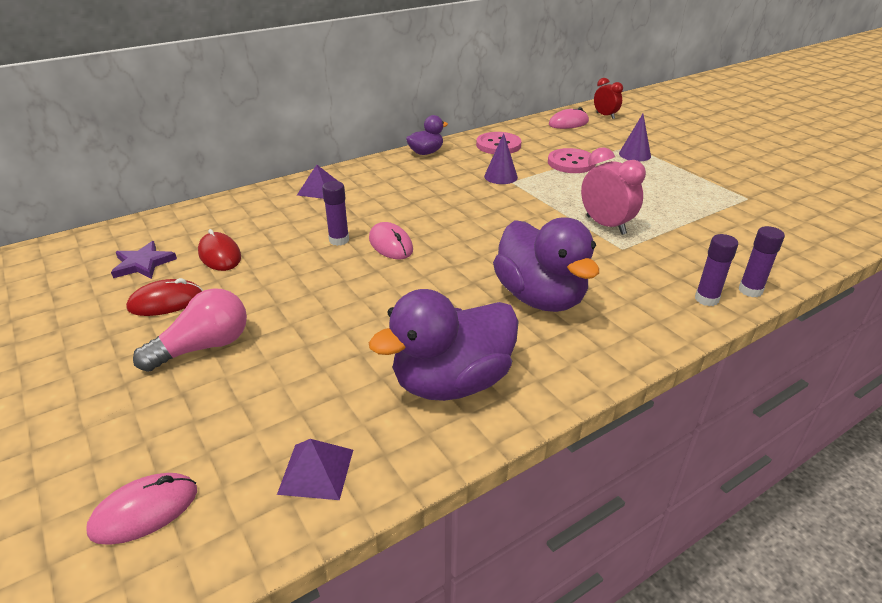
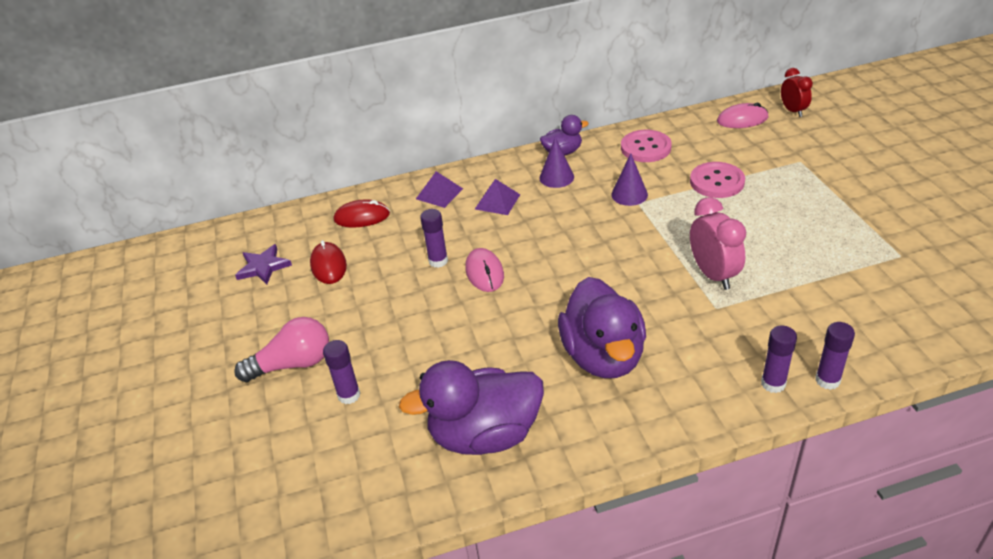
camera: 20 degrees right, 5 degrees up
pink mouse [86,473,197,545] -> none
red mouse [126,278,203,316] -> red mouse moved to [334,199,390,228]
purple pyramid [277,439,353,500] -> purple pyramid moved to [475,179,520,215]
purple cone [619,114,651,161] -> purple cone moved to [539,137,574,188]
none -> purple glue stick [323,340,360,404]

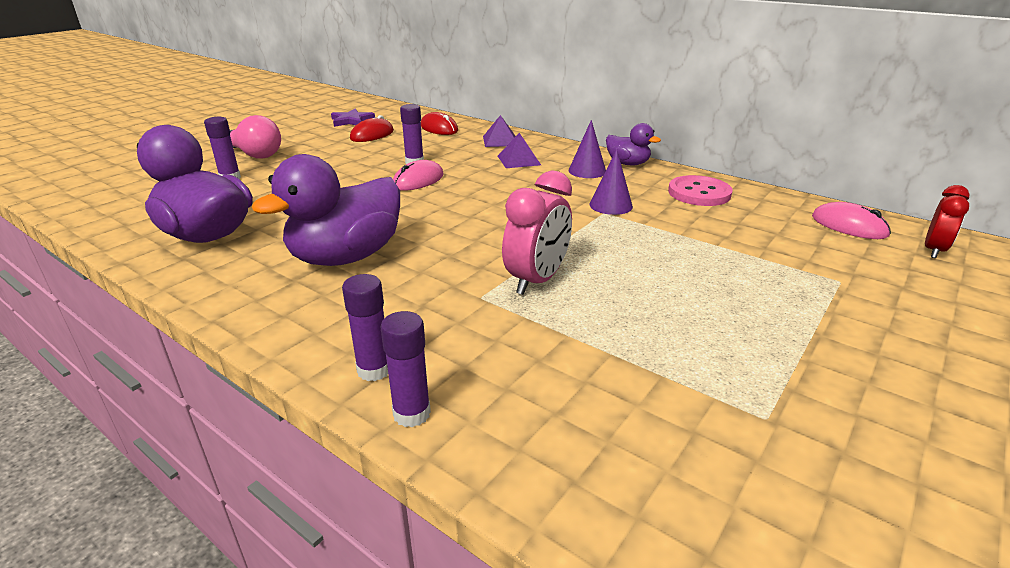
camera: 50 degrees right, 10 degrees down
pink button [690,162,745,198] -> none

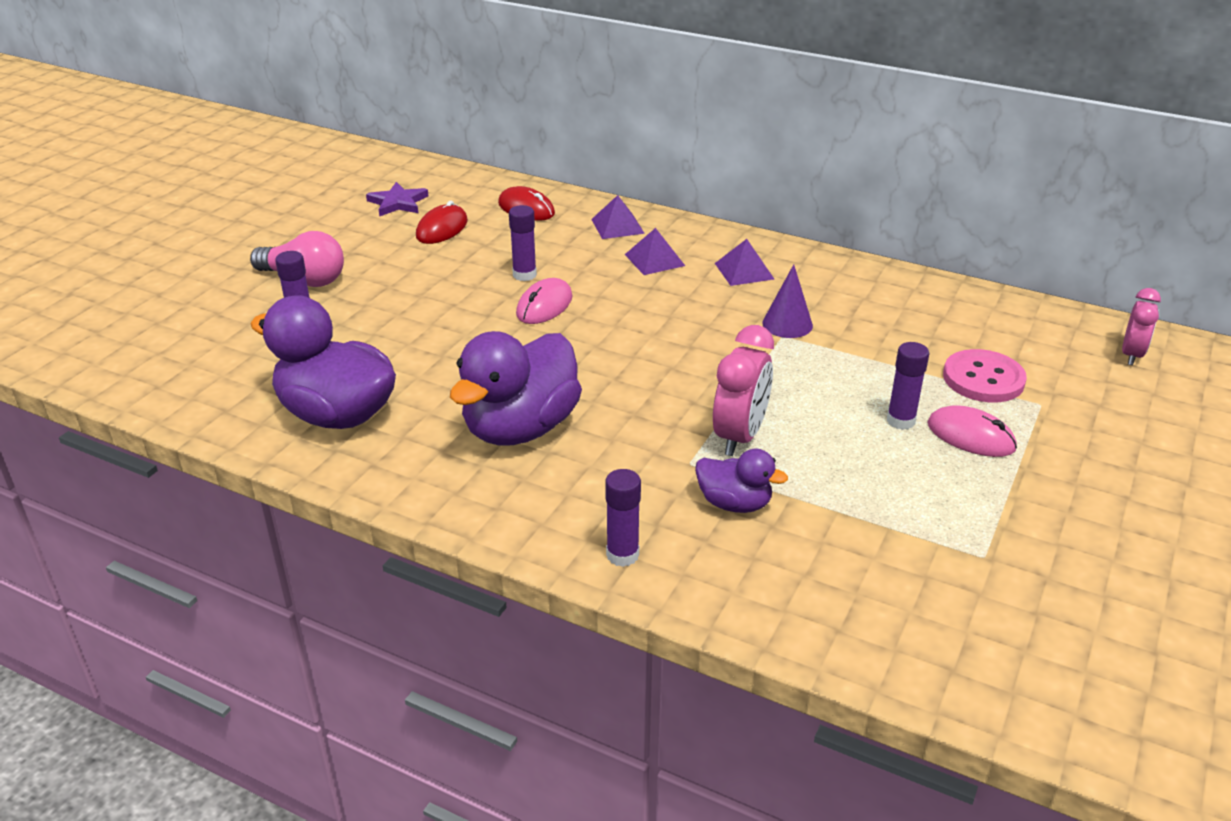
camera: 10 degrees left, 5 degrees up
purple glue stick [380,311,431,427] -> purple glue stick moved to [887,342,930,430]
purple cone [568,120,606,178] -> purple pyramid [715,239,774,286]
purple duck [606,123,661,165] -> purple duck moved to [695,449,788,513]
pink button [668,175,733,206] -> pink button moved to [943,349,1027,402]
pink mouse [812,202,891,239] -> pink mouse moved to [927,405,1017,457]
red clock [925,185,969,258] -> pink clock [1122,288,1161,365]

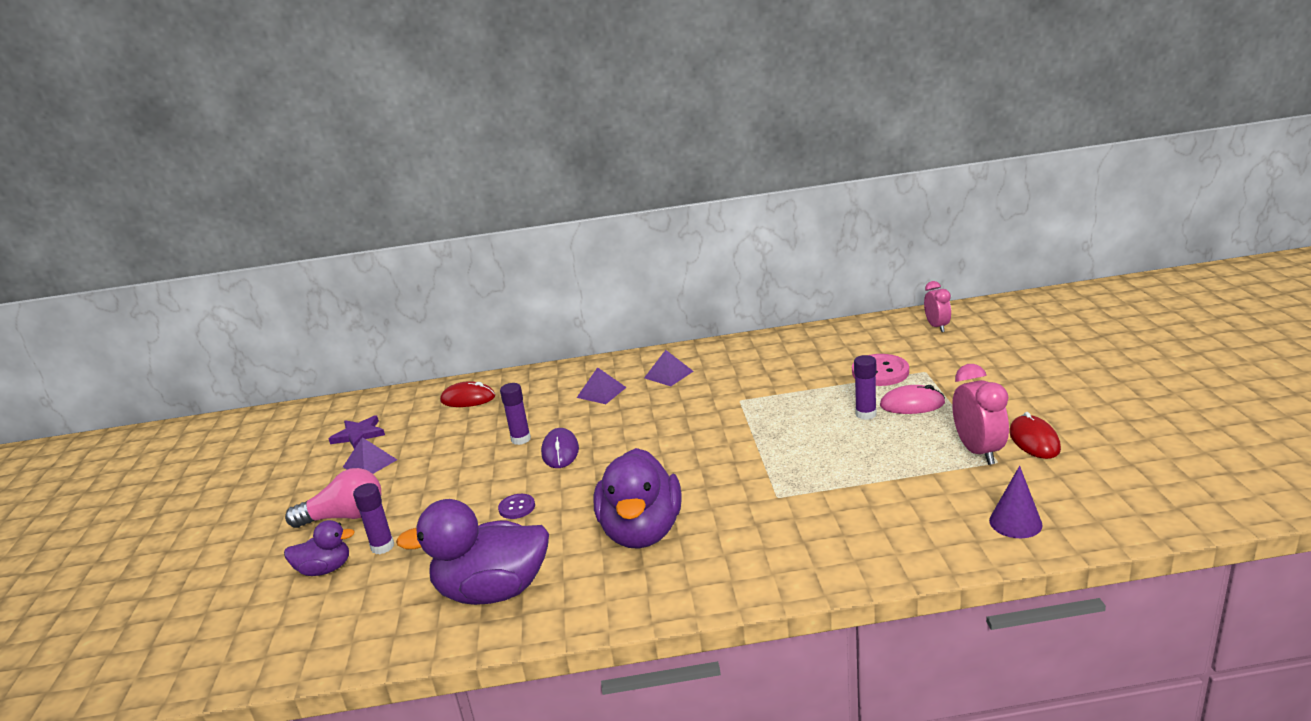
camera: 30 degrees left, 10 degrees down
red mouse [416,201,468,244] -> red mouse moved to [1009,412,1061,459]
pink mouse [516,278,573,324] -> purple mouse [541,428,579,468]
purple pyramid [591,195,645,239] -> purple pyramid moved to [343,437,397,474]
purple glue stick [605,469,641,567] -> none
purple duck [695,449,788,513] -> purple duck moved to [284,520,355,576]
pink clock [713,325,774,456] -> pink clock moved to [952,364,1009,465]
purple cone [762,264,813,338] -> purple cone moved to [989,466,1043,538]
none -> purple button [498,494,535,519]

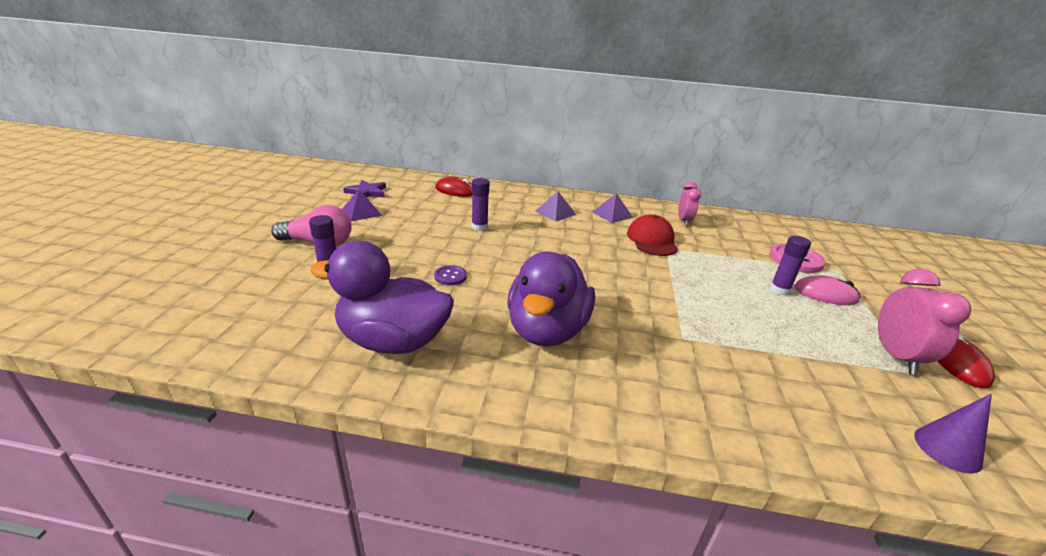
camera: 10 degrees right, 5 degrees up
purple duck [284,520,355,576] -> none
purple mouse [541,428,579,468] -> none
pink clock [924,281,951,332] -> pink clock moved to [678,182,701,226]
none -> red cap [627,214,678,256]

